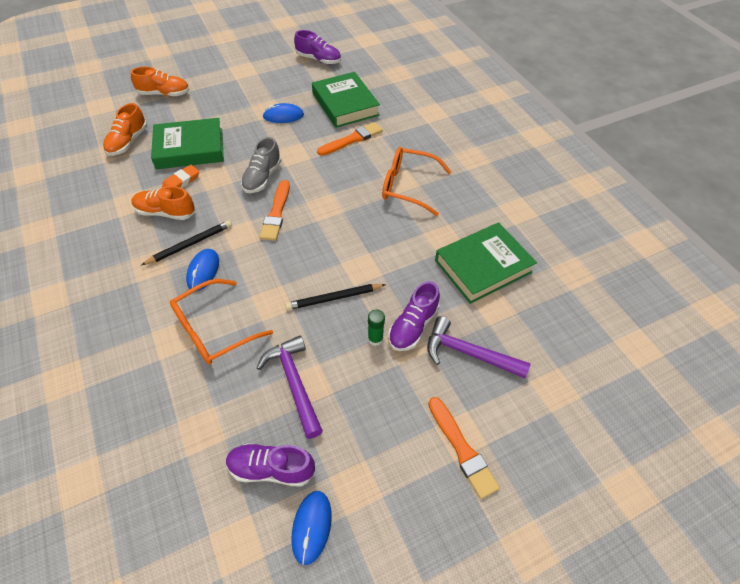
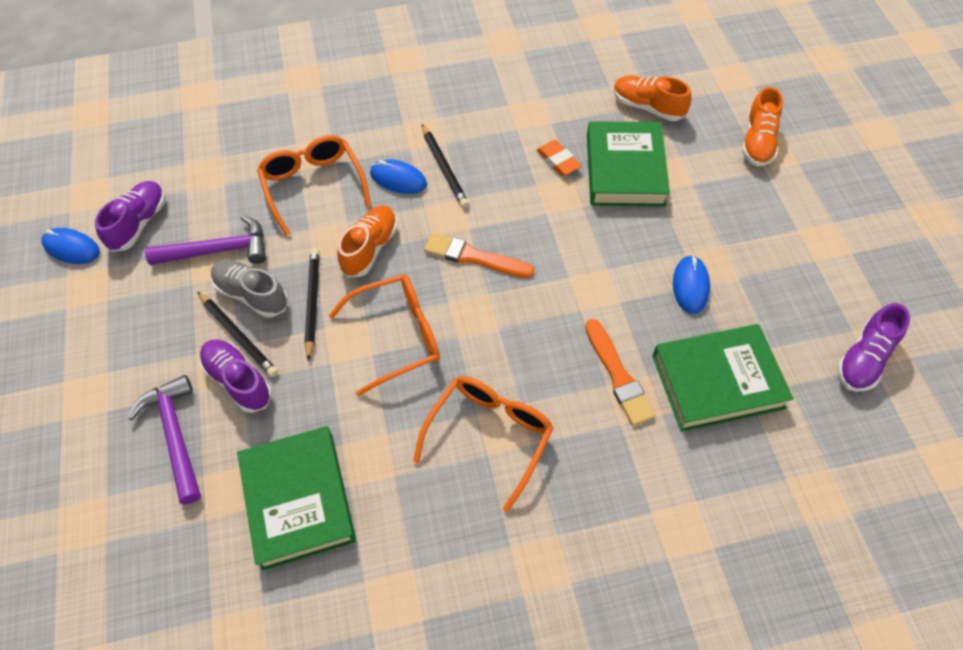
camera: 105 degrees right, 5 degrees up
orange shoe [131,186,195,220] -> orange shoe moved to [337,205,397,278]
grey shoe [241,137,282,193] -> grey shoe moved to [211,260,288,318]
green glue stick [368,310,385,346] -> black pencil [197,291,278,377]
purple hammer [427,316,531,378] -> purple hammer turned 60 degrees counterclockwise [128,375,201,504]
orange brush [428,397,500,499] -> none
none -> orange glasses [329,275,440,396]

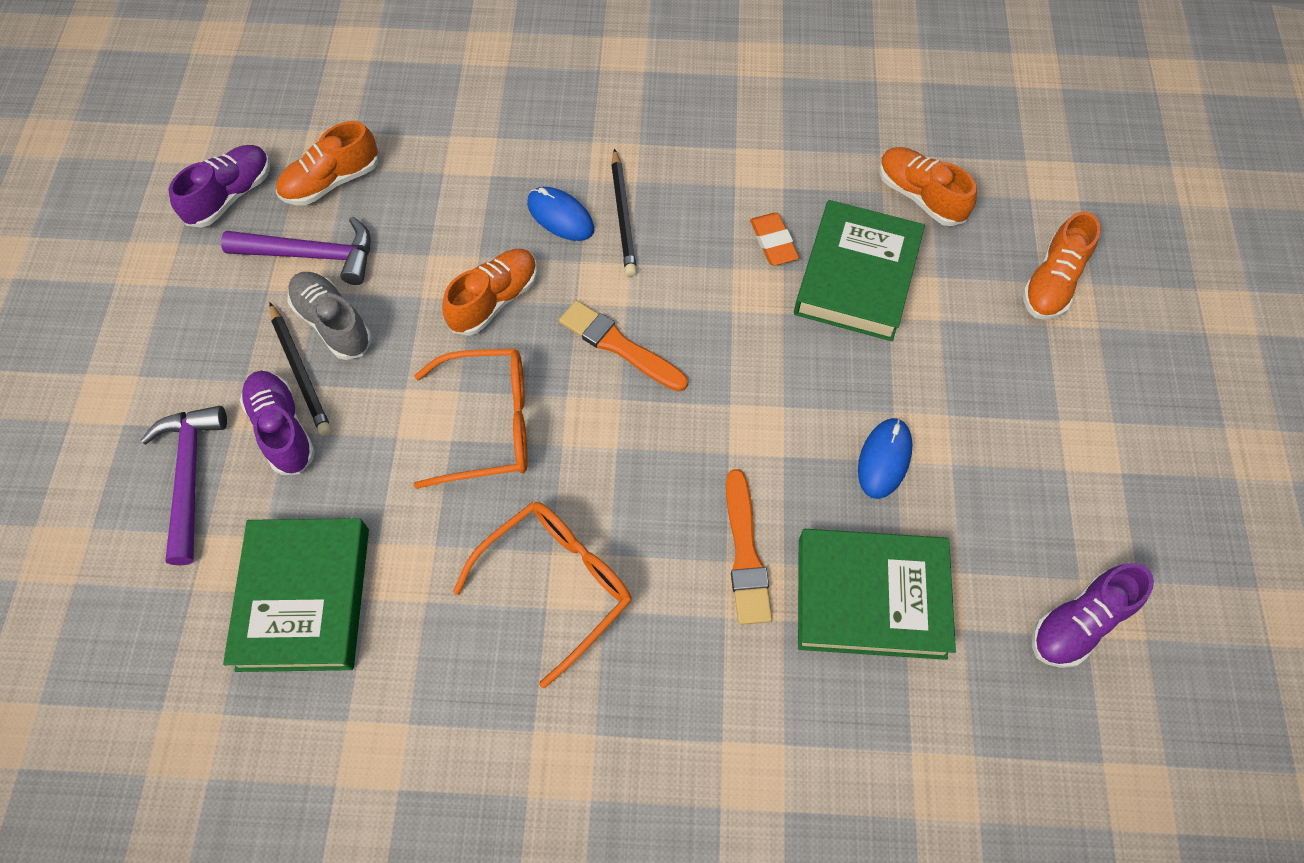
camera: 15 degrees right, 5 degrees up
blue mouse [42,228,100,264] -> none
orange glasses [257,135,371,236] -> none
black pencil [304,248,320,361] -> none
none -> orange shoe [276,121,378,205]

